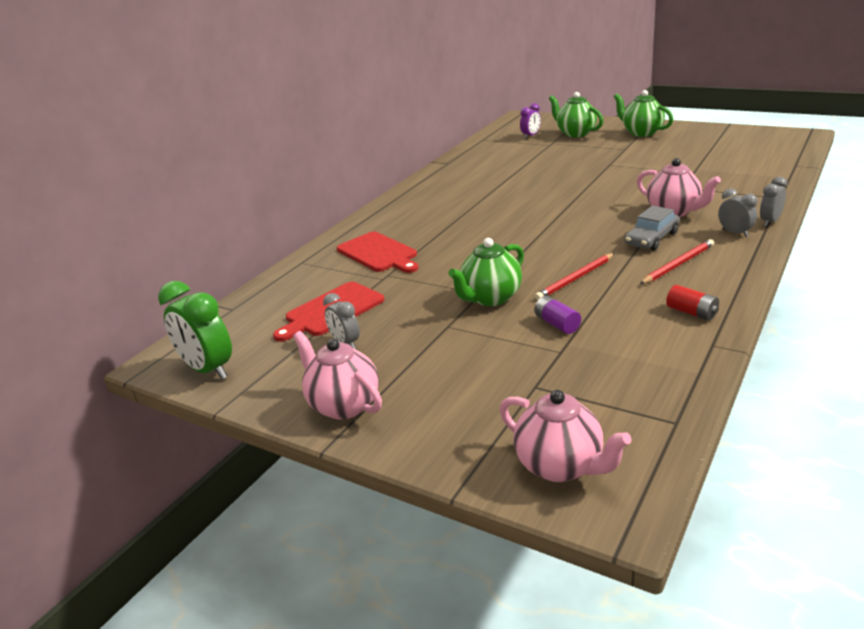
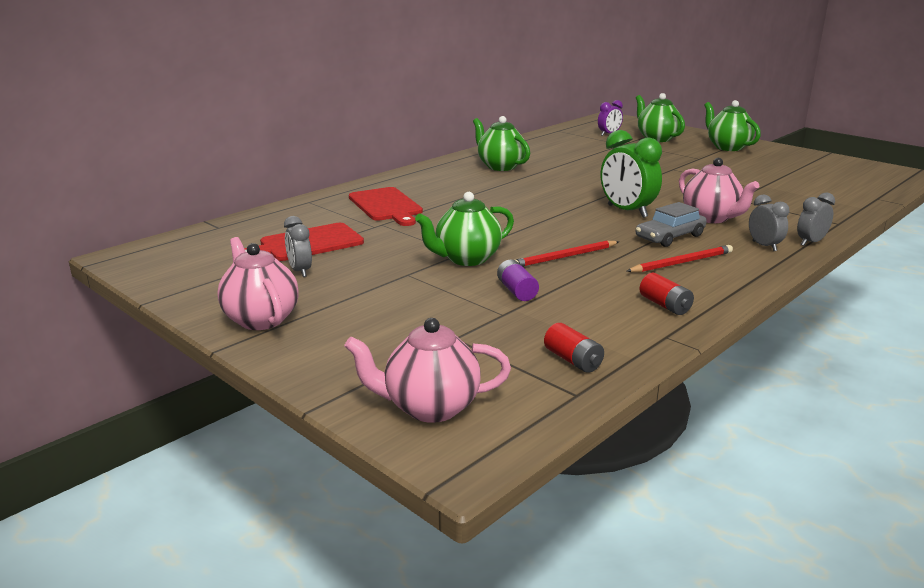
camera: 10 degrees right, 5 degrees down
green clock [158,281,232,379] -> green clock moved to [601,130,662,218]
pink teapot [500,390,631,482] -> pink teapot turned 120 degrees clockwise [344,318,511,423]
none -> green teapot [473,116,530,171]
none -> red battery [544,323,604,373]

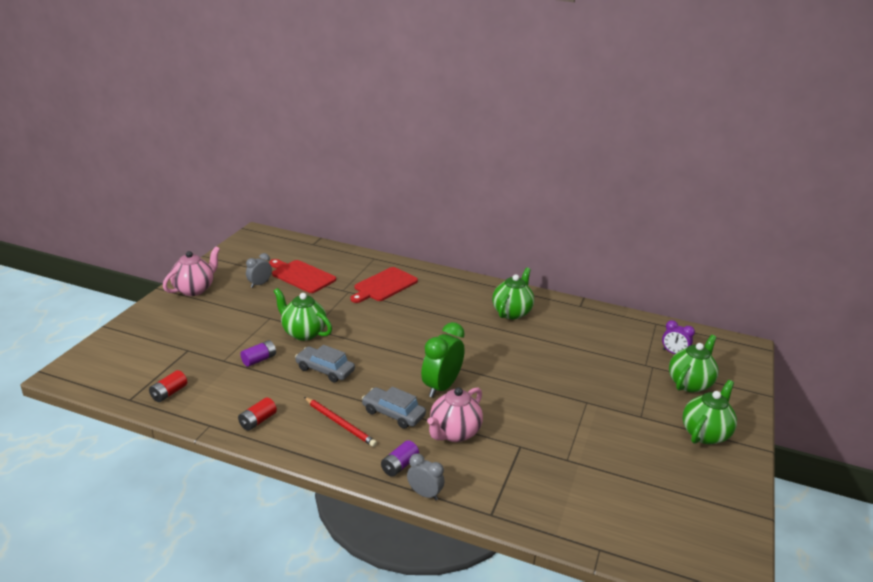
camera: 65 degrees right, 5 degrees up
pink teapot [344,318,511,423] -> none
red pencil [515,241,619,267] -> grey car [295,345,355,382]
grey clock [749,194,789,251] -> purple battery [381,440,419,477]

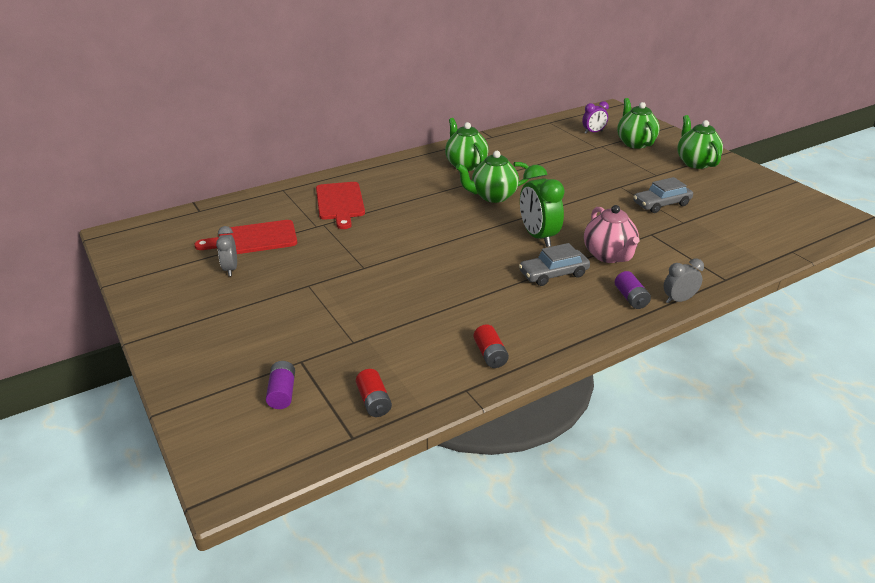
camera: 50 degrees left, 5 degrees up
pink teapot [163,247,220,296] -> none
purple battery [240,340,276,367] -> purple battery moved to [266,361,295,409]
green teapot [274,288,332,341] -> green teapot moved to [456,151,529,203]
grey car [295,345,355,382] -> grey car moved to [633,177,693,213]
red pencil [304,397,377,447] -> none

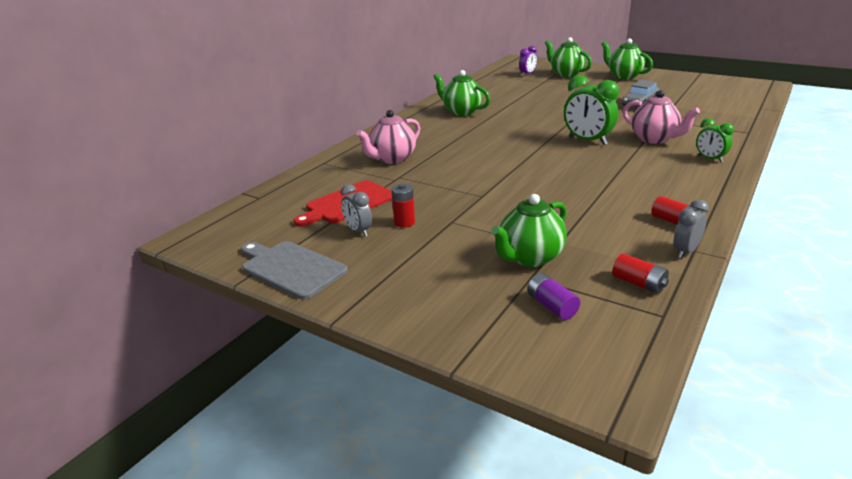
camera: 25 degrees left, 5 degrees down
red cutting board [316,182,365,229] -> pink teapot [356,110,420,164]
green teapot [456,151,529,203] -> green teapot moved to [491,194,567,267]
grey car [519,243,590,286] -> none
purple battery [615,271,651,309] -> green clock [696,118,734,162]
grey clock [663,258,704,303] -> grey clock moved to [673,200,709,258]
none -> grey cutting board [241,241,348,299]
none -> red battery [391,184,415,228]

